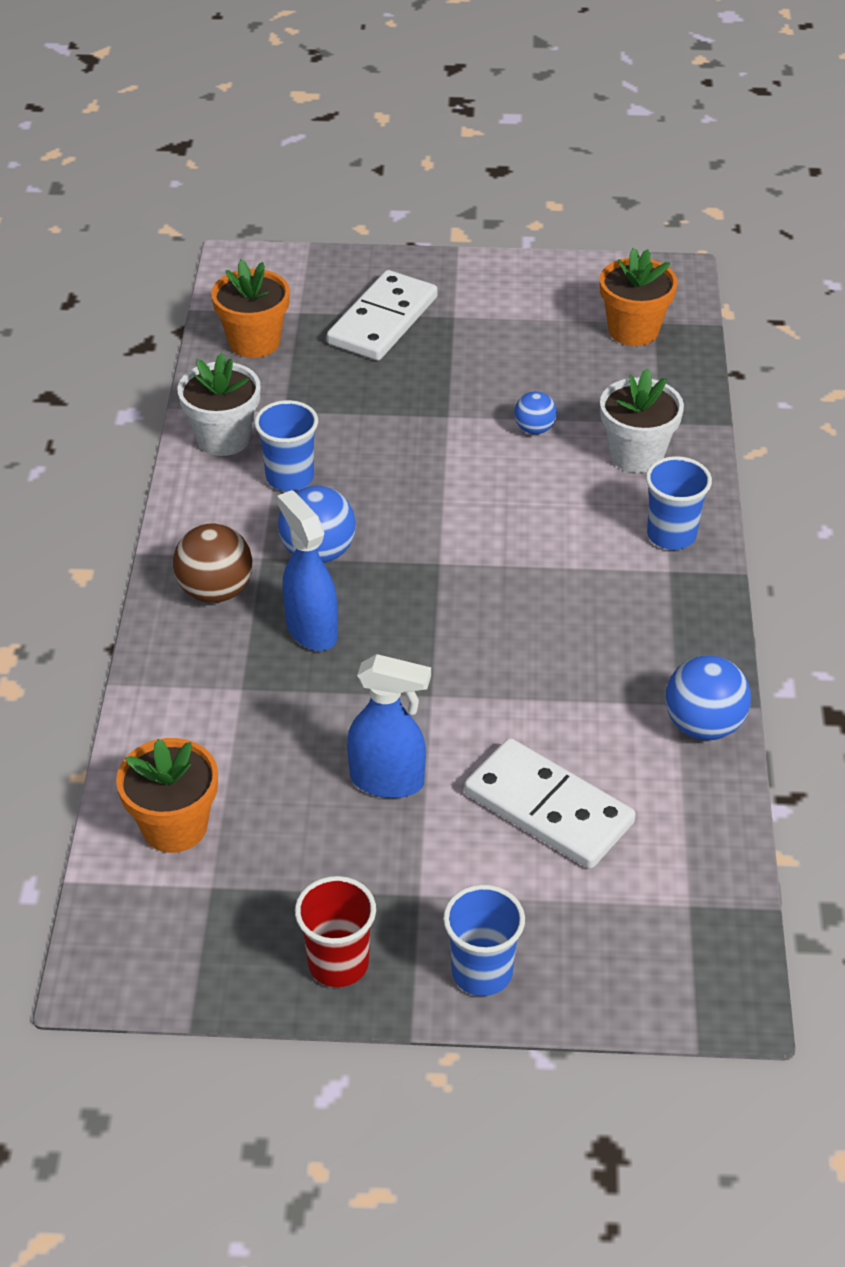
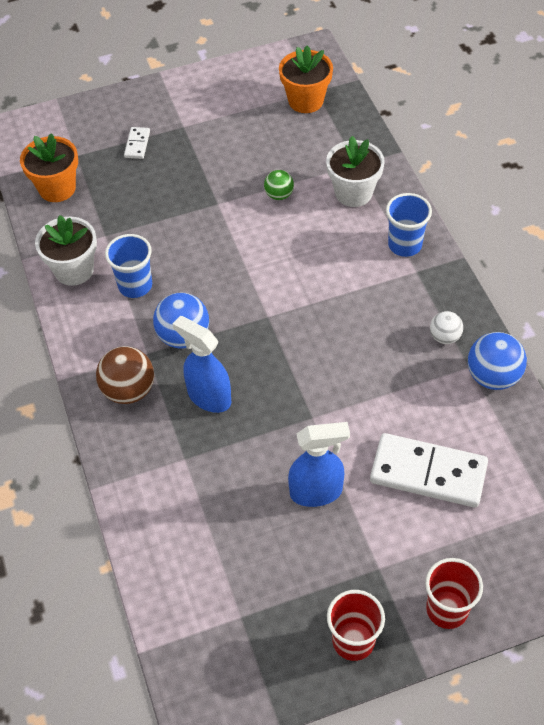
camera: 20 degrees left, 10 degrees up
orange flower pot [116,738,218,853] -> none
white domino [327,270,438,361] -> white domino [124,127,150,159], size x0.45
blue cup [443,885,525,996] -> red cup [425,558,483,629]
blue ball [514,391,557,434] -> green ball [264,170,294,200]
none -> white ball [430,311,463,344]

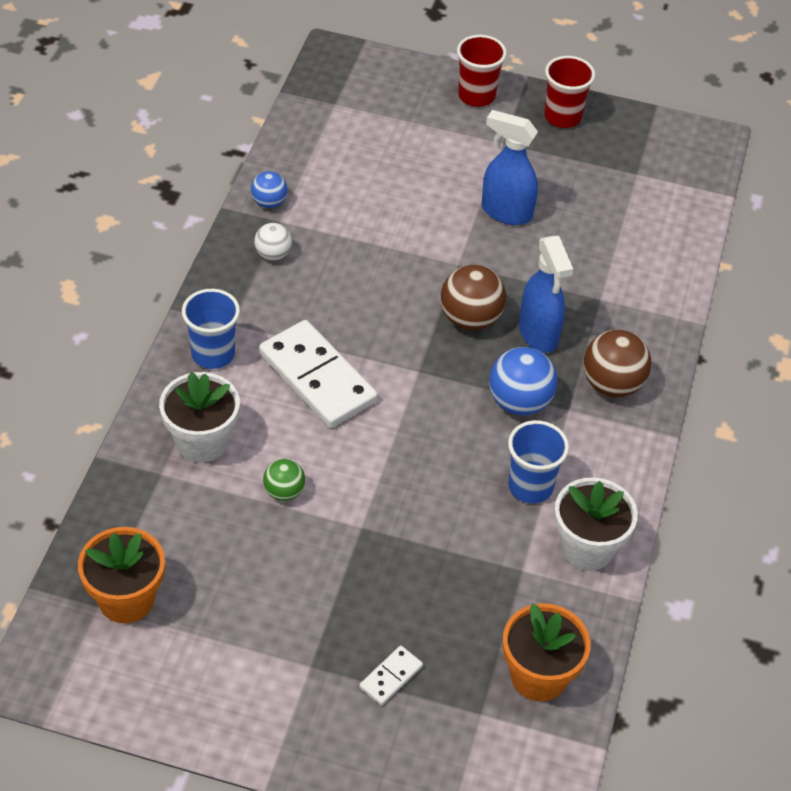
camera: 150 degrees left, 5 degrees down
white domino [370,433,488,508] -> white domino moved to [259,320,378,428]
blue ball [468,332,527,390] -> blue ball [251,171,288,208], size x0.59
none -> brown ball [441,265,506,331]

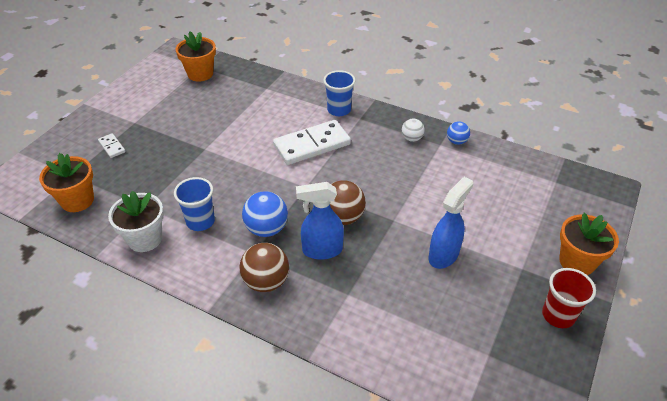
camera: 105 degrees right, 5 degrees down
white flower pot [159,372,240,463] -> none
green ball [263,459,305,501] -> none
red cup [457,35,507,107] -> orange flower pot [559,213,619,275]

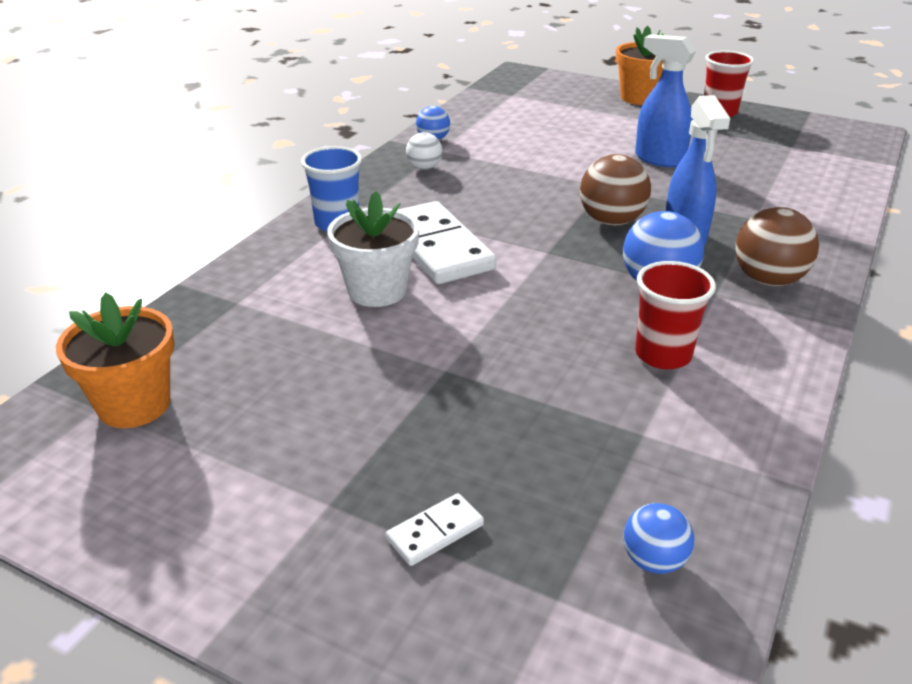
camera: 90 degrees left, 10 degrees down
orange flower pot [39,153,94,212] -> blue ball [624,503,694,574]
white flower pot [108,191,164,252] -> white flower pot moved to [327,191,419,307]
blue cup [174,177,215,231] -> red cup [635,261,716,369]

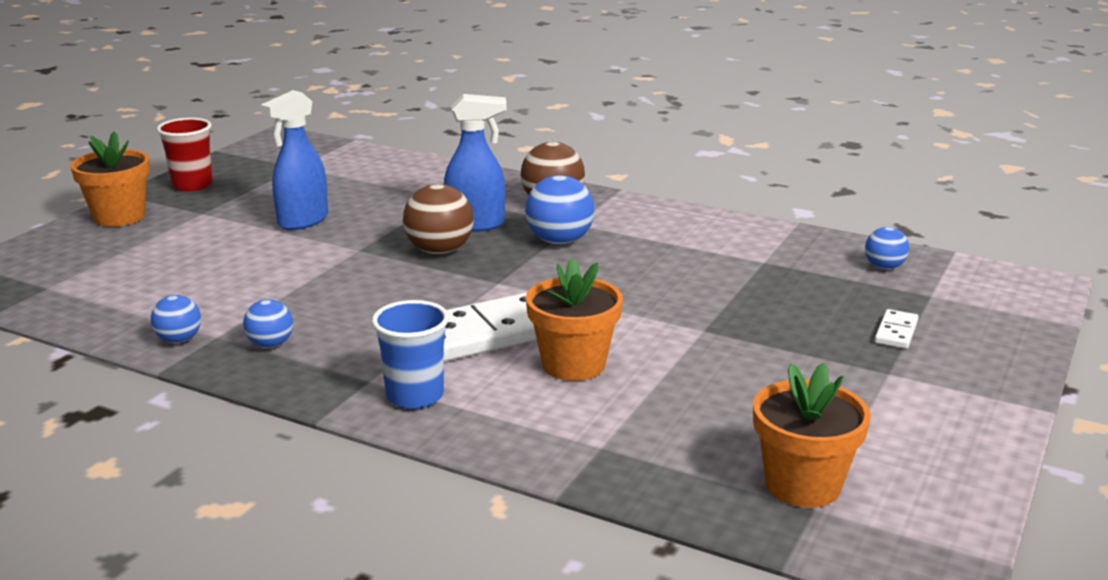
camera: 90 degrees left, 10 degrees down
white flower pot [327,191,419,307] -> orange flower pot [526,258,623,381]
white domino [386,493,484,566] -> white domino turned 60 degrees clockwise [875,309,919,349]
white ball [406,132,443,170] -> blue ball [243,299,293,348]
red cup [635,261,716,369] -> none

